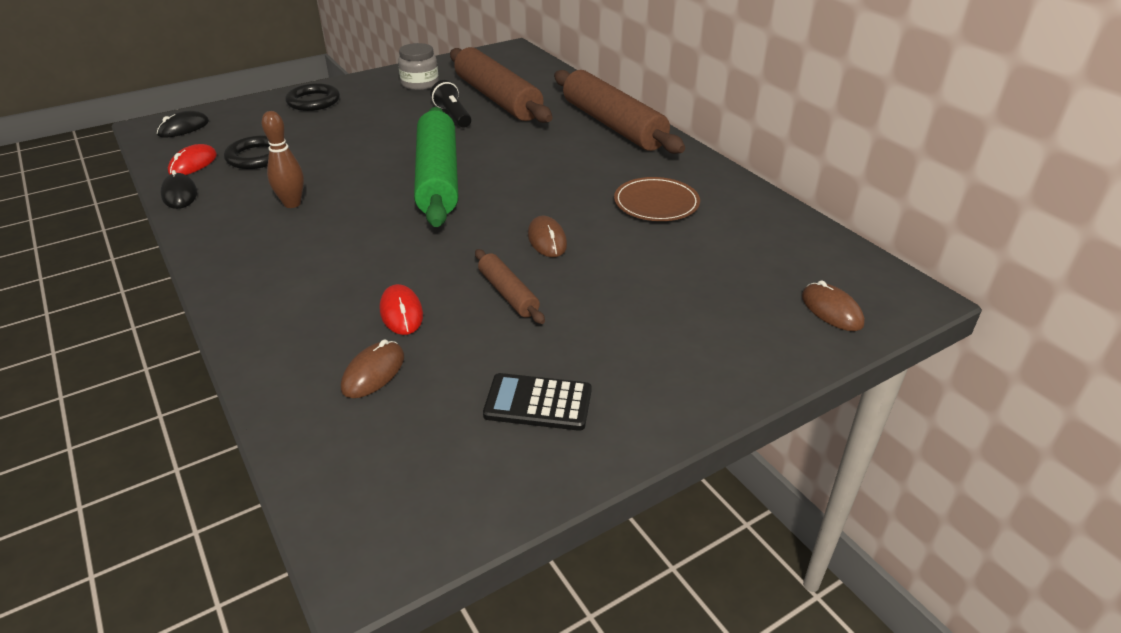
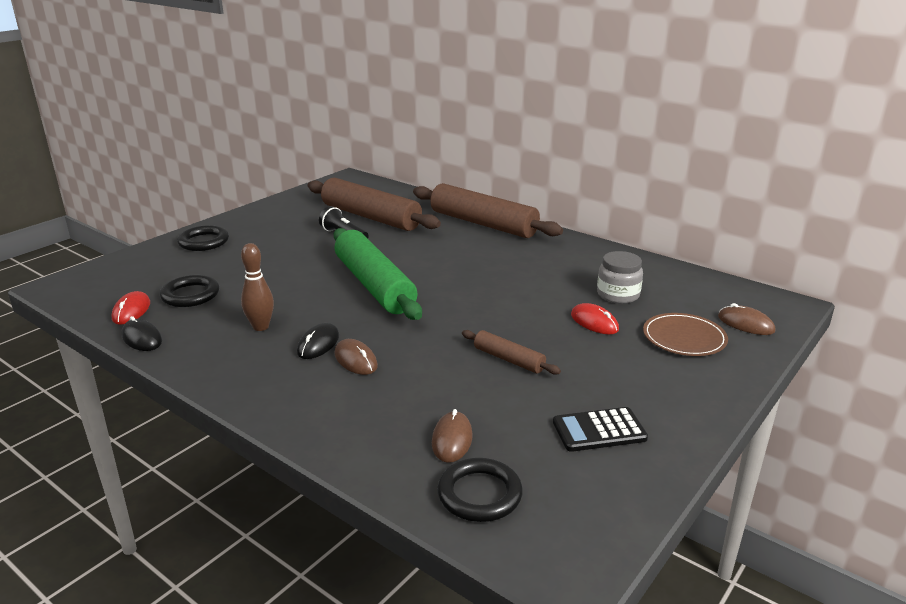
camera: 20 degrees left, 10 degrees down
black mouse [157,111,209,138] -> black mouse moved to [297,323,339,359]
red mouse [380,284,423,335] -> red mouse moved to [571,303,619,334]
grey jar [398,43,439,90] -> grey jar moved to [597,251,643,304]
brown mouse [528,216,567,257] -> brown mouse moved to [334,339,378,375]
brown plate [614,177,700,221] -> brown plate moved to [643,313,728,356]
none -> black ring [437,458,523,522]

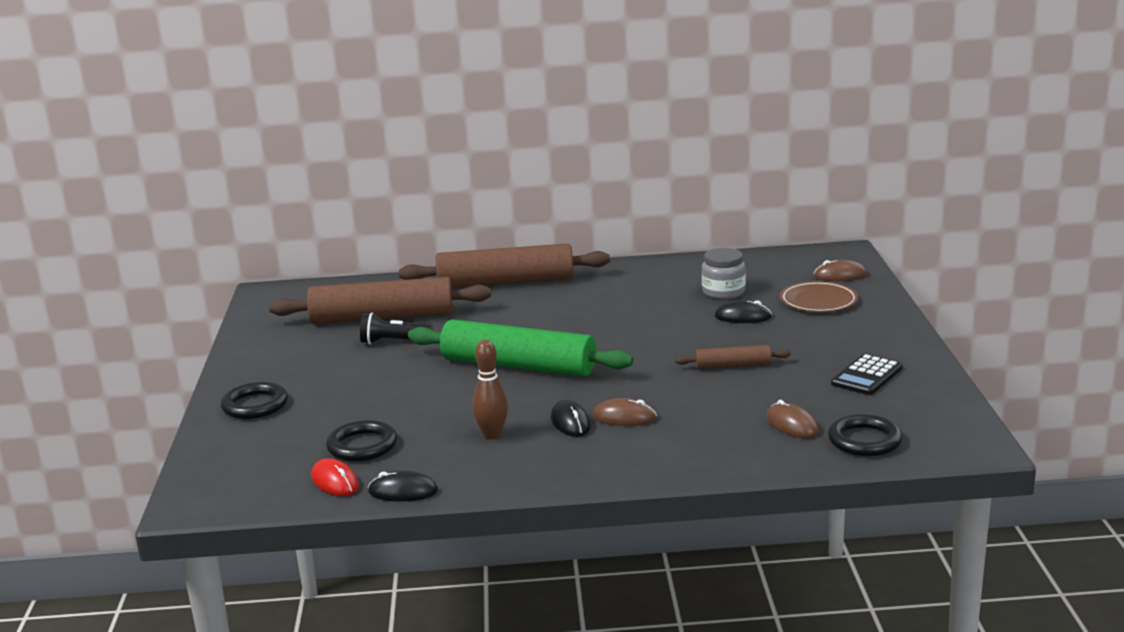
camera: 40 degrees left, 5 degrees down
red mouse [571,303,619,334] -> black mouse [715,300,772,323]

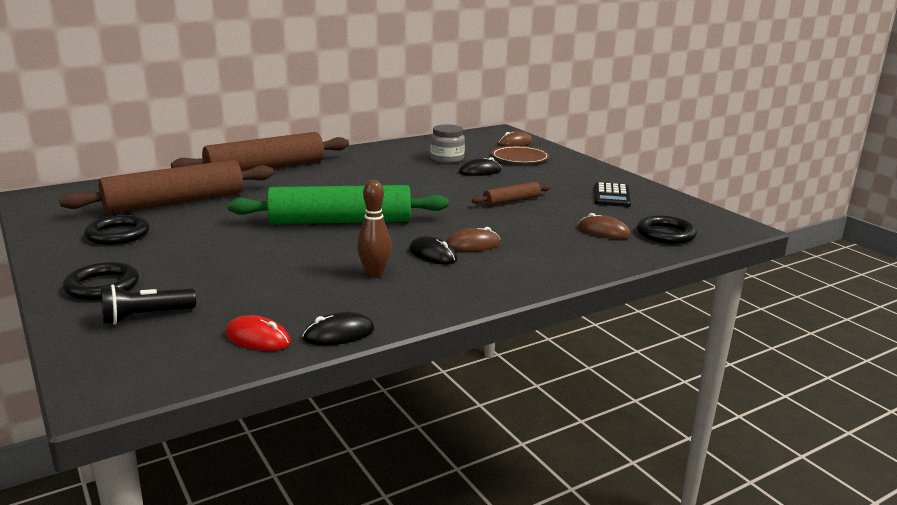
camera: 30 degrees left, 0 degrees up
black ring [326,420,397,461] -> black ring moved to [84,215,150,245]
black flashlight [360,313,433,344] -> black flashlight moved to [101,284,196,325]

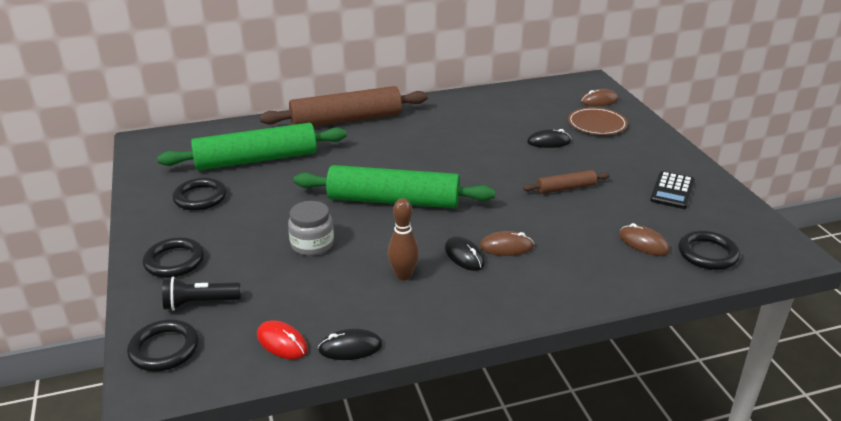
camera: 15 degrees right, 10 degrees up
brown rolling pin [59,160,274,214] -> green rolling pin [157,123,347,171]
grey jar [430,124,465,163] -> grey jar moved to [288,201,334,256]
none -> black ring [127,319,199,371]

